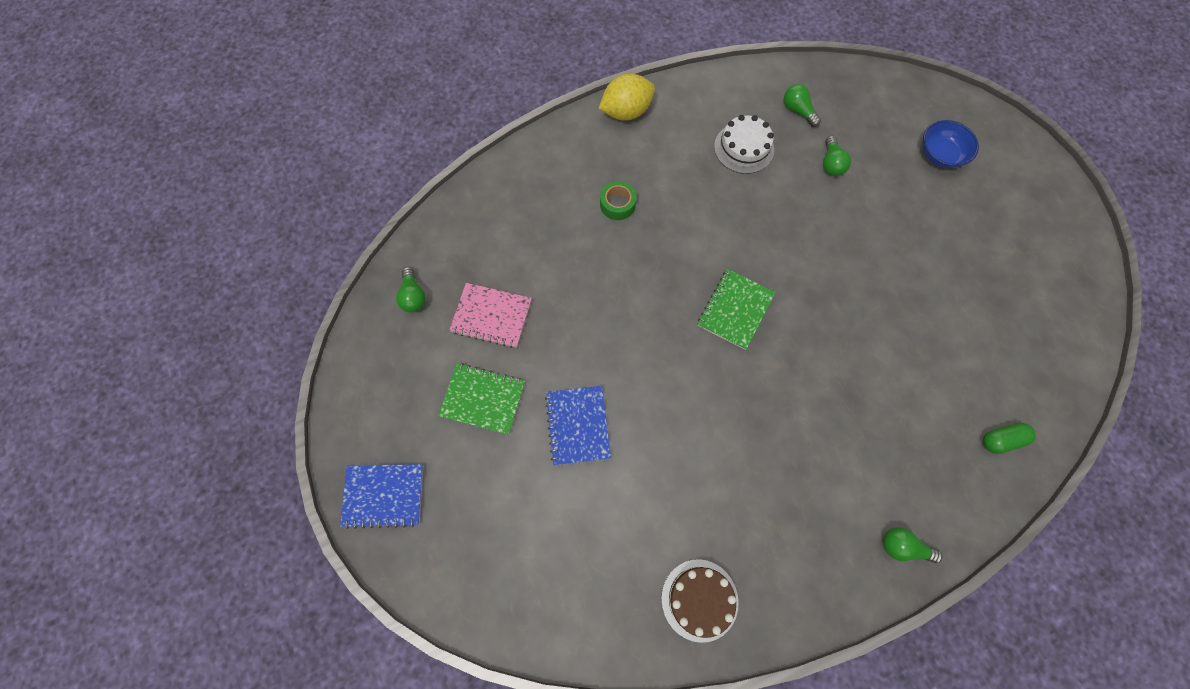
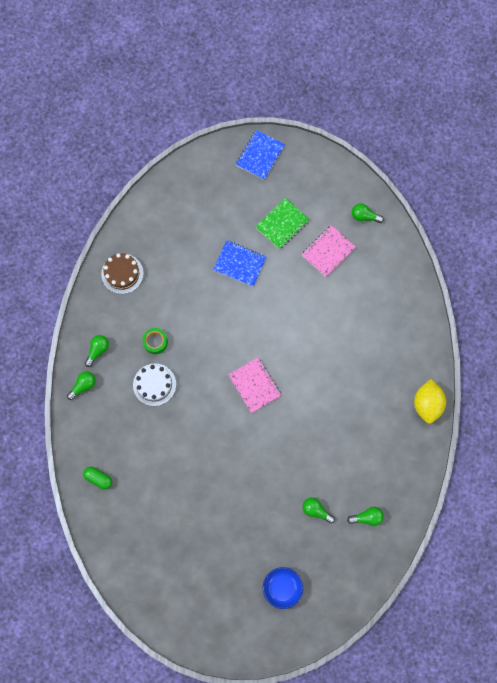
camera: 120 degrees right, 5 degrees up
green tape [600,181,637,220] -> green tape moved to [142,328,168,354]
green notebook [698,269,775,350] -> pink notebook [228,358,281,413]
white cake [714,115,774,174] -> white cake moved to [133,363,176,406]
green capsule [983,423,1036,454] -> green capsule turned 75 degrees counterclockwise [83,467,112,490]
none -> green light bulb [85,335,109,367]

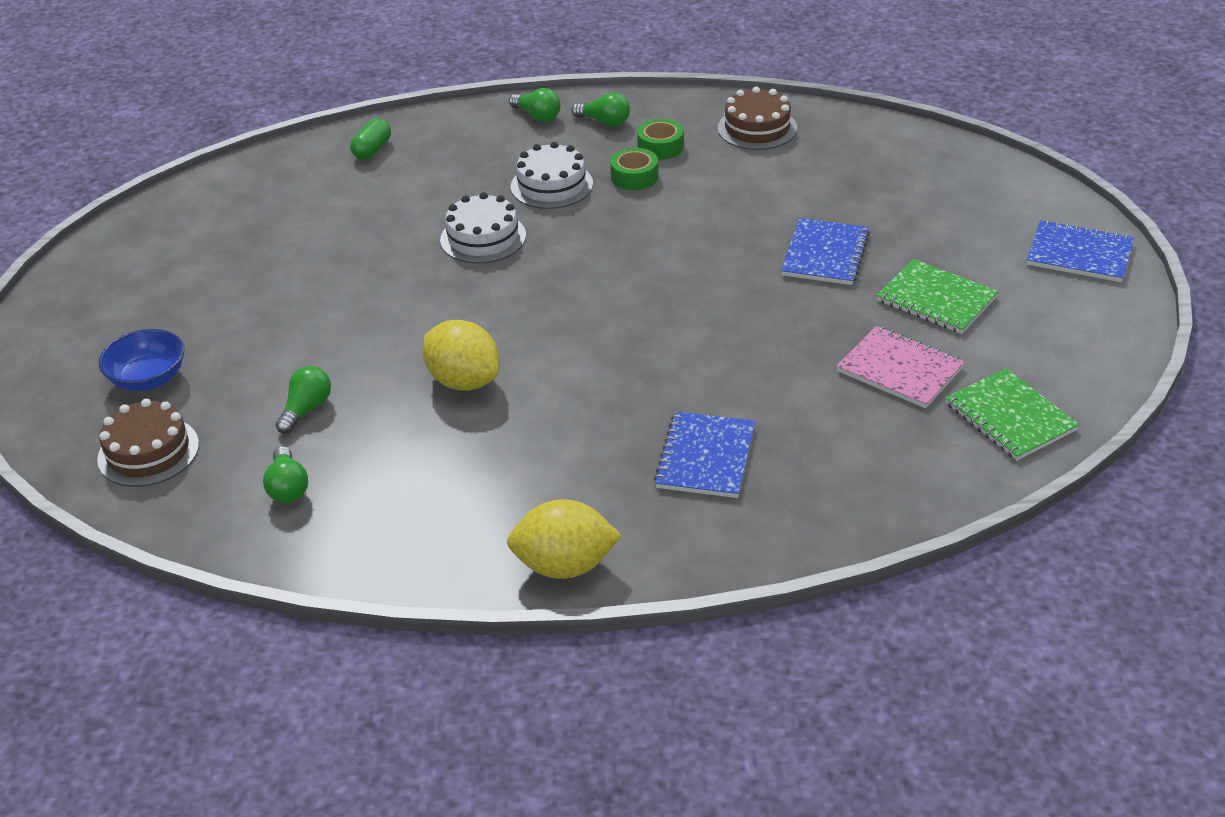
camera: 85 degrees right, 35 degrees down
pink notebook [228,358,281,413] -> none
green light bulb [352,204,384,223] -> green notebook [945,368,1080,461]
none -> brown cake [97,399,199,487]
none -> yellow lemon [423,320,499,391]
none -> white cake [440,192,526,263]
none -> green tape [637,119,684,160]
none -> blue notebook [654,412,755,498]

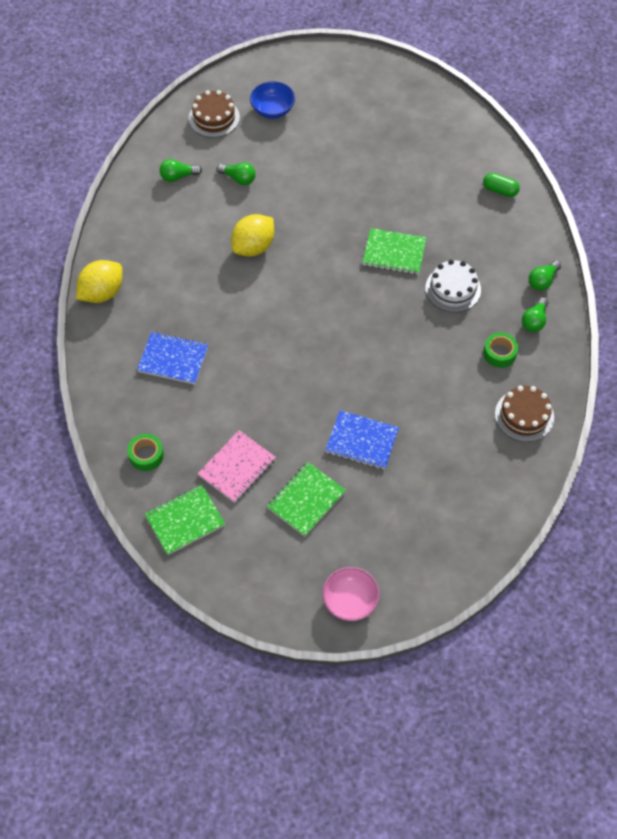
camera: 90 degrees right, 20 degrees up
white cake [440,192,526,263] -> green notebook [363,228,427,275]
yellow lemon [507,499,622,579] -> yellow lemon turned 45 degrees clockwise [76,260,123,303]
green tape [610,148,658,190] -> green tape moved to [127,434,164,471]
blue notebook [1027,220,1134,282] -> pink bowl [322,567,380,621]

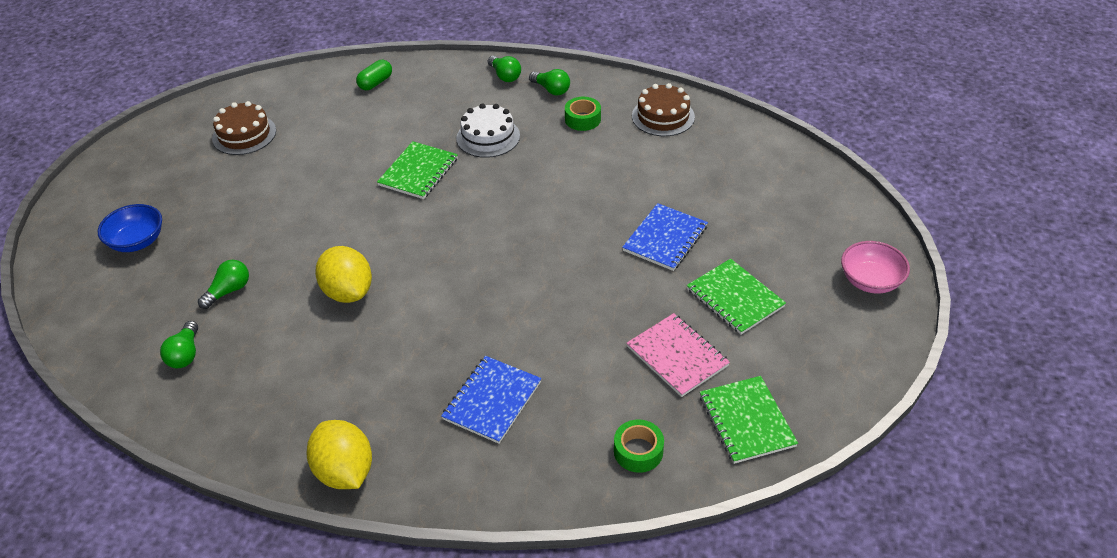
camera: 75 degrees left, 15 degrees down
brown cake [189,90,240,138] -> brown cake moved to [212,101,276,155]

